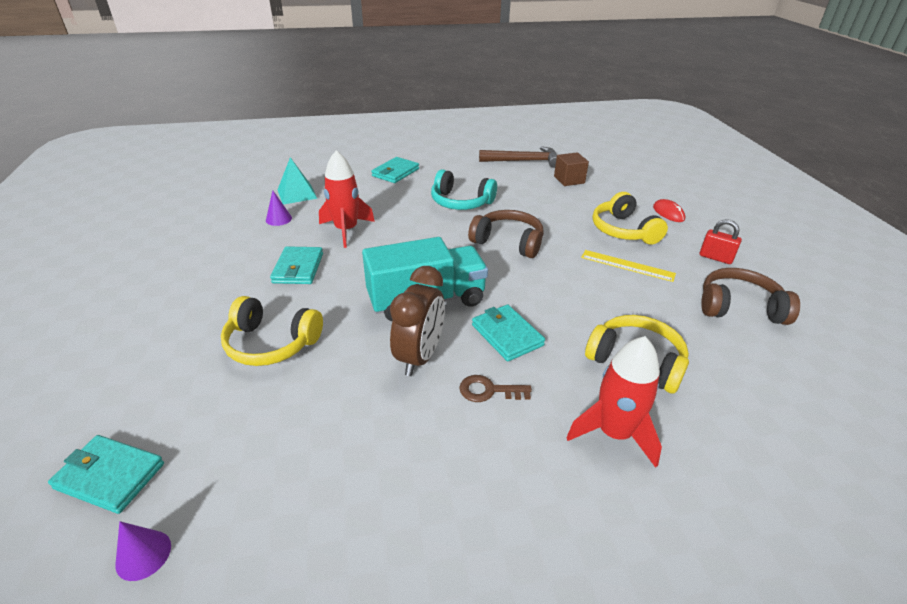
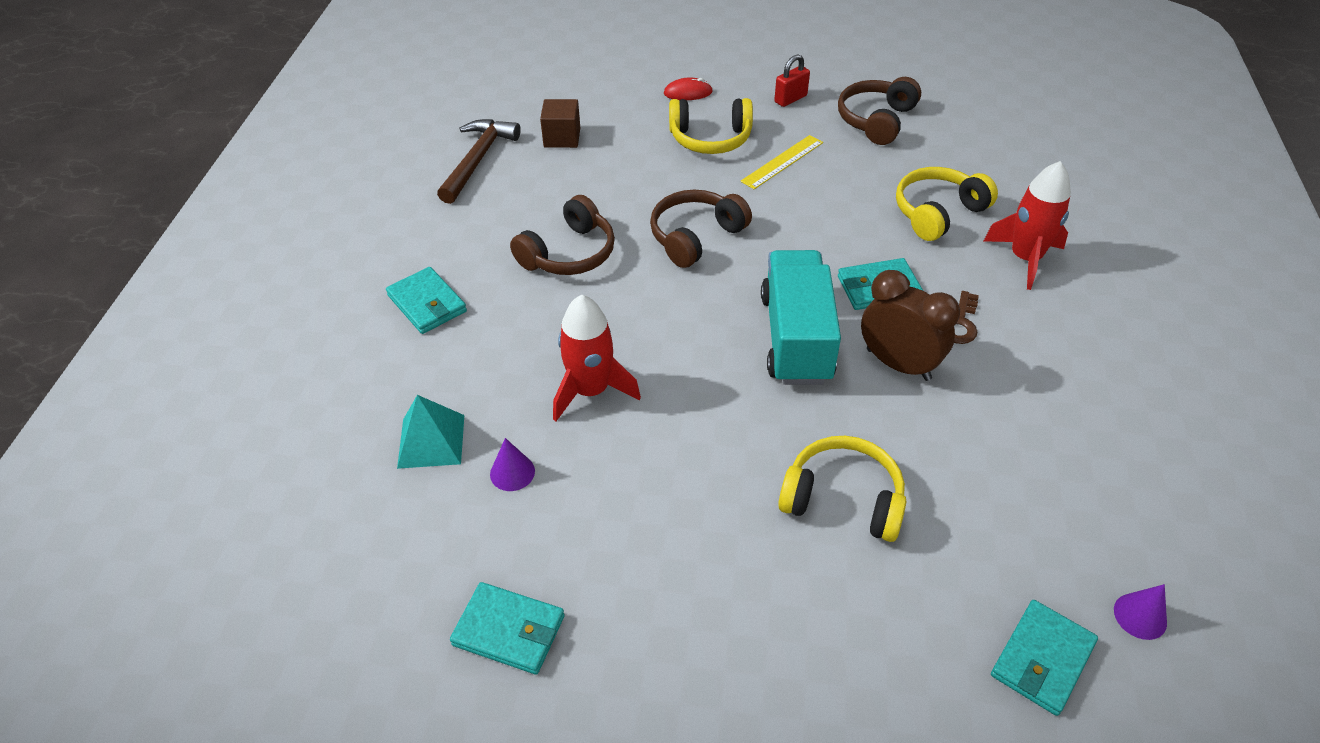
camera: 70 degrees left, 10 degrees up
yellow headphones [221,296,323,366] -> yellow headphones turned 105 degrees counterclockwise [778,436,906,542]
turquoise wallet [270,246,323,284] -> turquoise wallet moved to [450,582,565,675]
turquoise headphones [431,169,497,210] -> brown headphones [510,195,615,275]

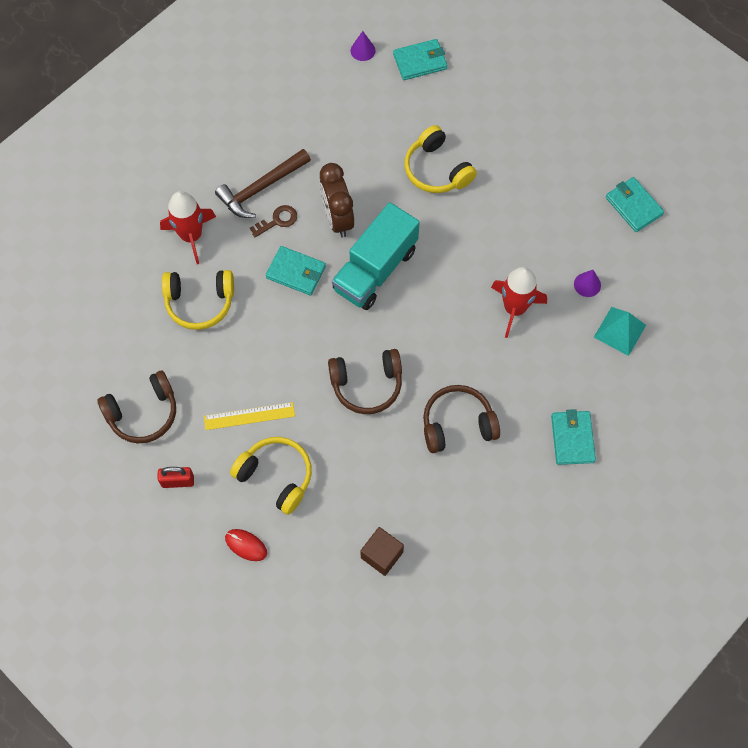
camera: 145 degrees left, 20 degrees up
brown hammer [437,119,521,204] -> brown hammer moved to [215,149,311,218]

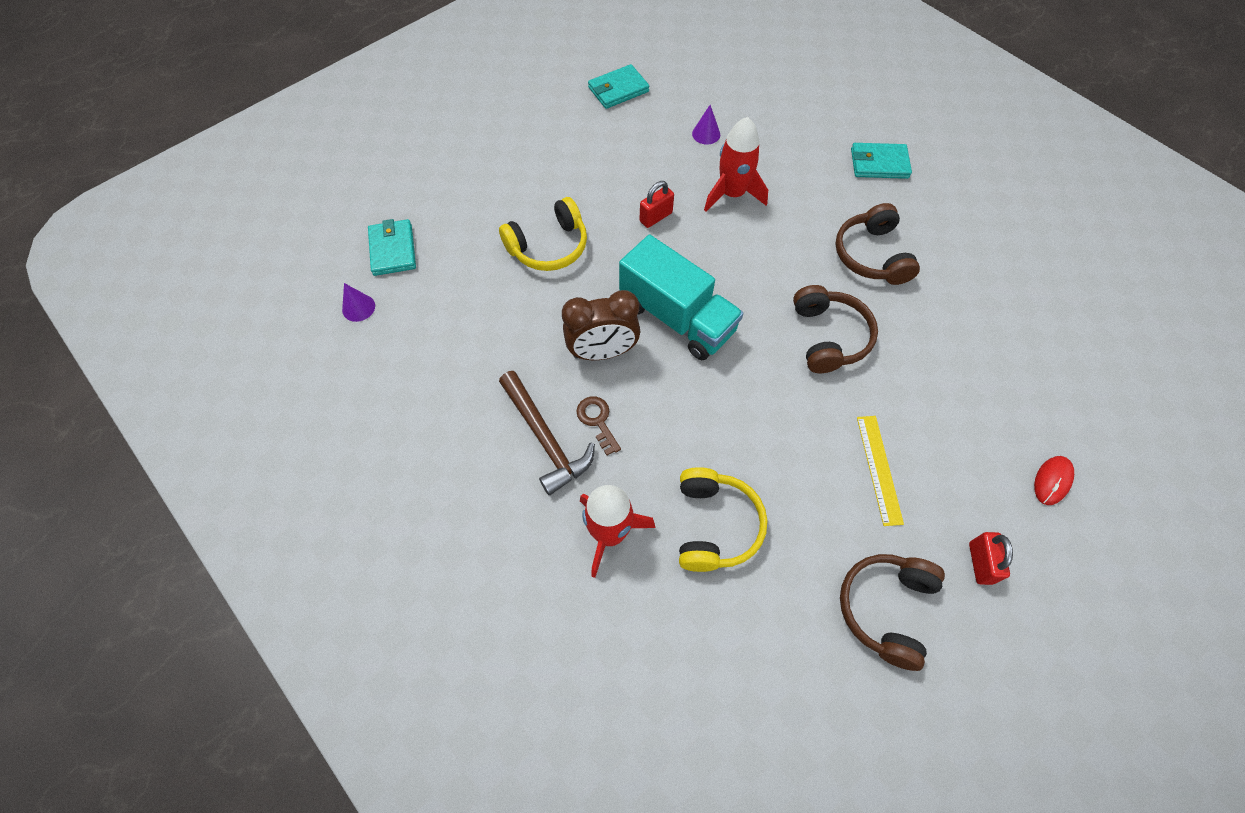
camera: 85 degrees left, 5 degrees down
brown headphones [97,371,176,443] -> brown headphones turned 135 degrees counterclockwise [840,554,945,671]
yellow headphones [230,437,312,515] -> none
turquoise wallet [266,246,326,295] -> none
brown cube [360,527,404,576] -> none
turquoise pyramid [594,307,646,356] -> none
none -> red padlock [640,181,674,228]

